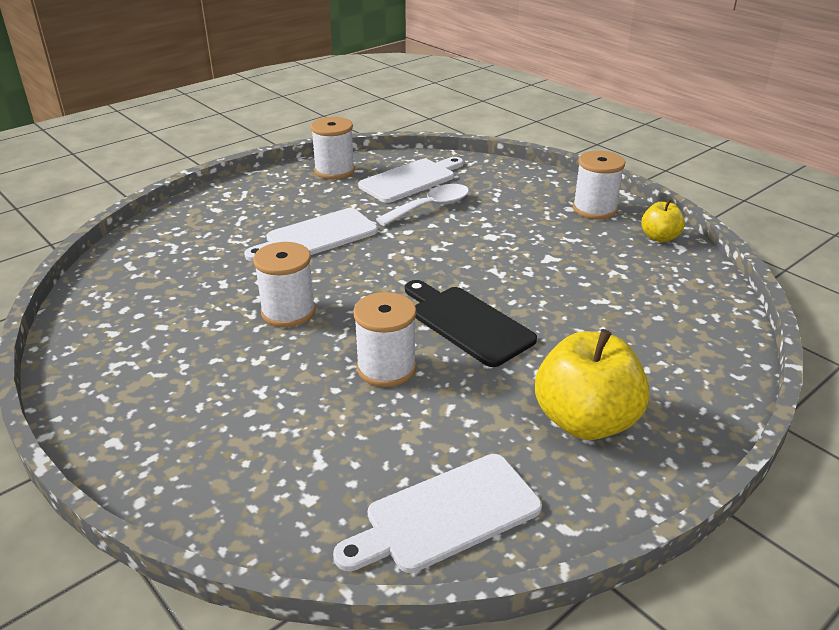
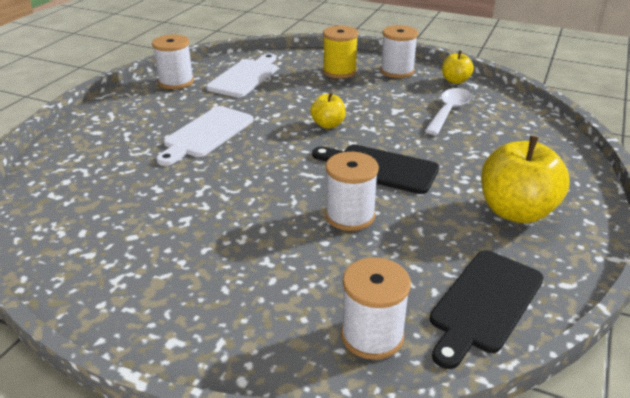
camera: 25 degrees left, 0 degrees up
white spool [253,242,316,327] -> white spool moved to [341,257,411,360]
white cutting board [333,454,542,573] -> black cutting board [430,250,544,369]
white spoon [376,184,469,226] -> white spoon moved to [425,88,472,135]
none -> yellow apple [310,92,346,129]
none -> yellow spool [323,26,358,78]

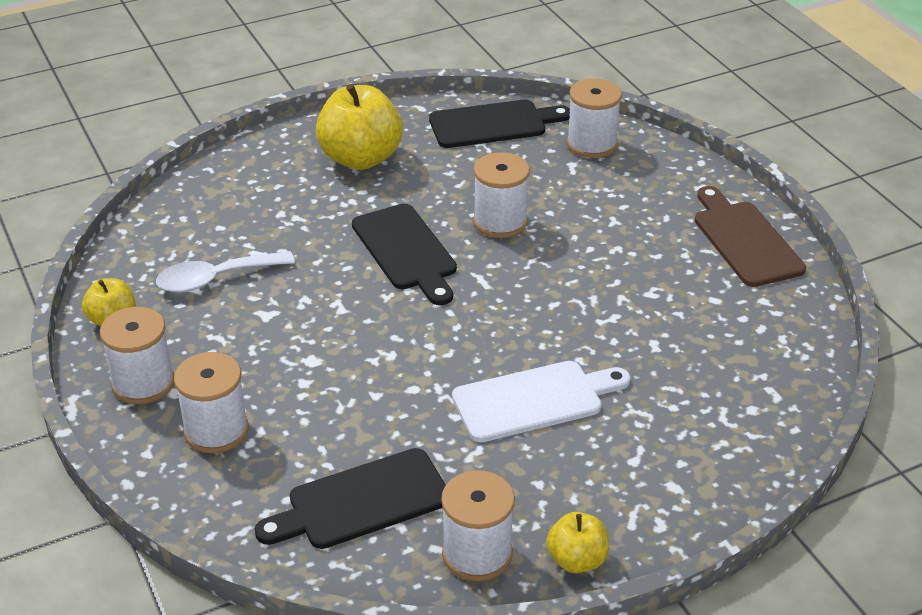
camera: 140 degrees left, 5 degrees up
white cutting board [206,53,277,97] -> black cutting board [255,448,446,549]
yellow apple [310,92,346,129] -> yellow apple moved to [546,512,609,573]
yellow spool [323,26,358,78] -> white spool [174,352,249,453]
none -> brown cutting board [695,186,806,287]

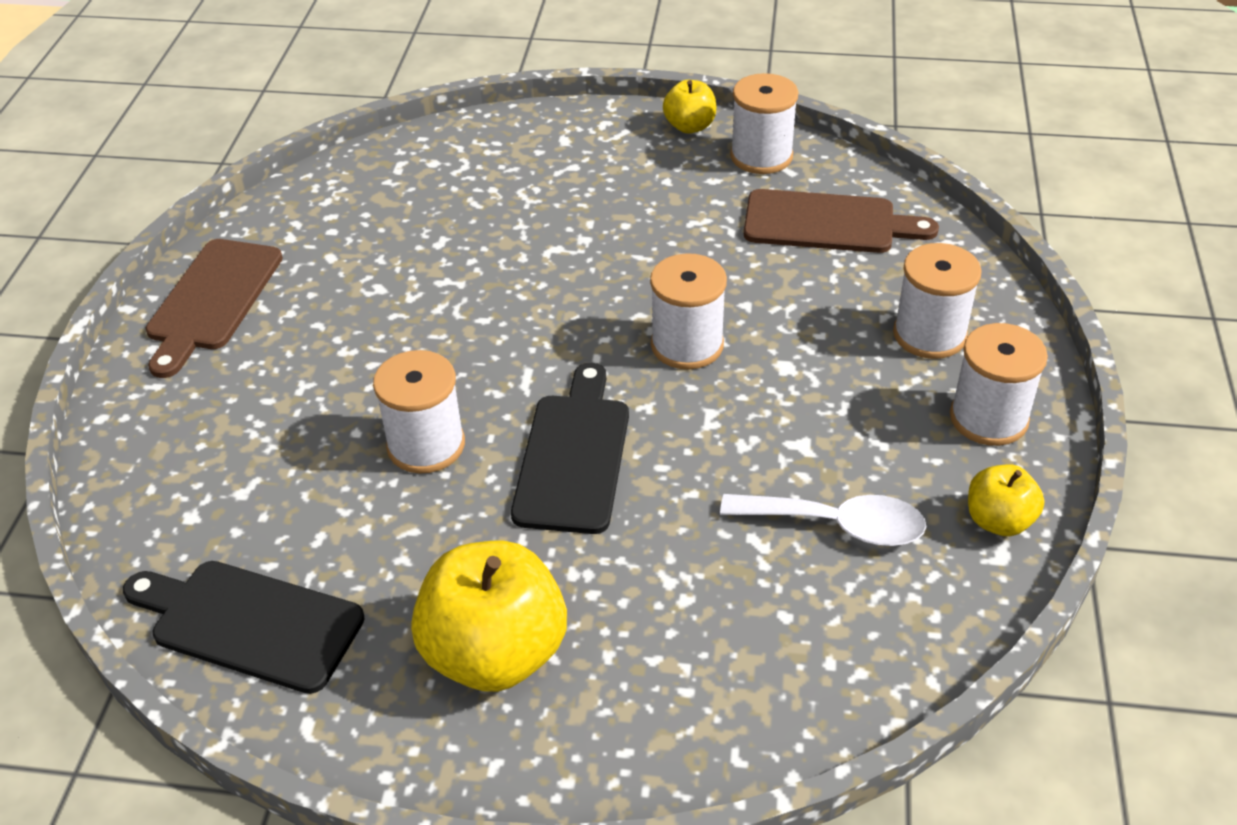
camera: 145 degrees left, 5 degrees up
black cutting board [255,448,446,549] -> brown cutting board [744,189,939,253]
white cutting board [452,361,631,442] -> none
white spool [567,78,622,158] -> white spool moved to [650,253,727,369]

